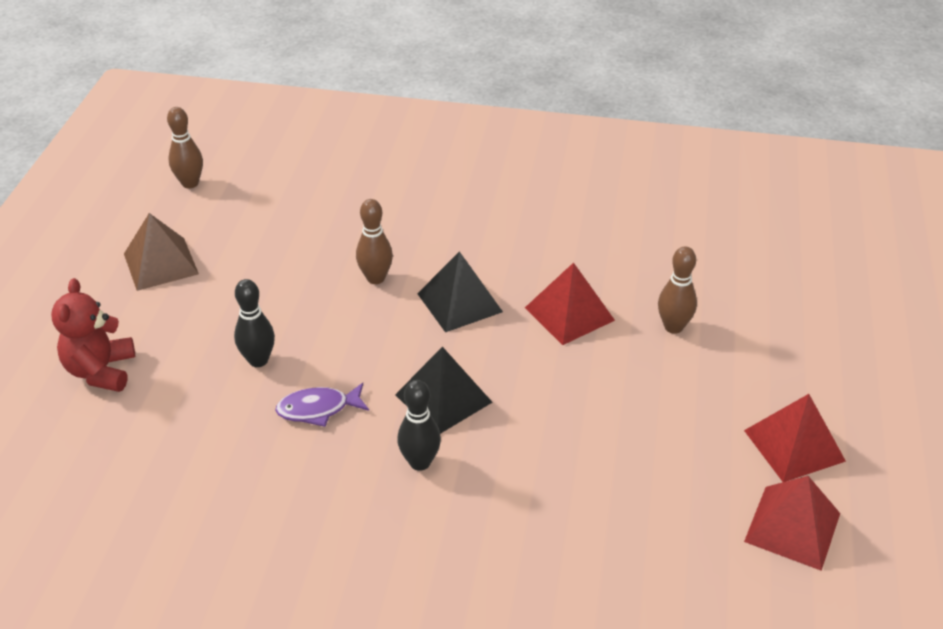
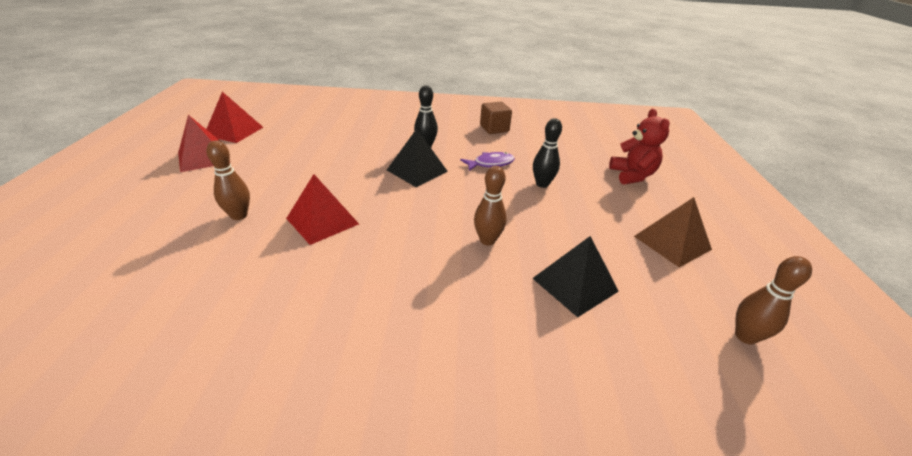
camera: 170 degrees right, 5 degrees down
black pyramid [417,251,503,332] -> black pyramid moved to [532,236,619,317]
none -> brown cube [480,102,512,134]

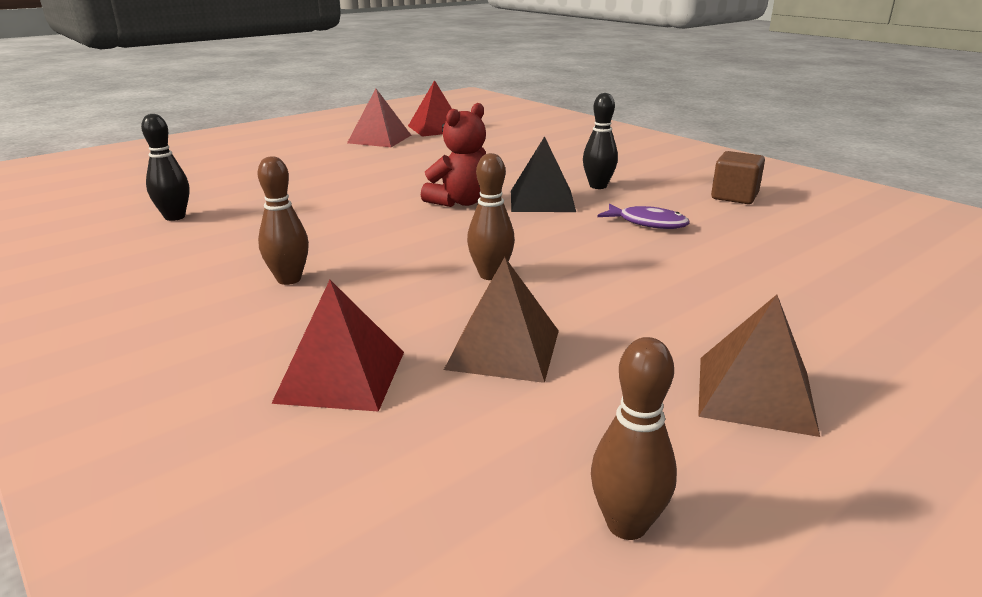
camera: 50 degrees right, 10 degrees down
brown bowling pin [206,140,250,220] -> brown bowling pin moved to [258,156,309,285]
red pyramid [286,174,359,245] -> red pyramid moved to [271,280,404,412]
black pyramid [532,236,619,317] -> brown pyramid [444,257,559,383]
black bowling pin [533,118,562,188] -> black bowling pin moved to [141,114,189,221]
red teddy bear [609,109,670,185] -> red teddy bear moved to [421,103,486,207]

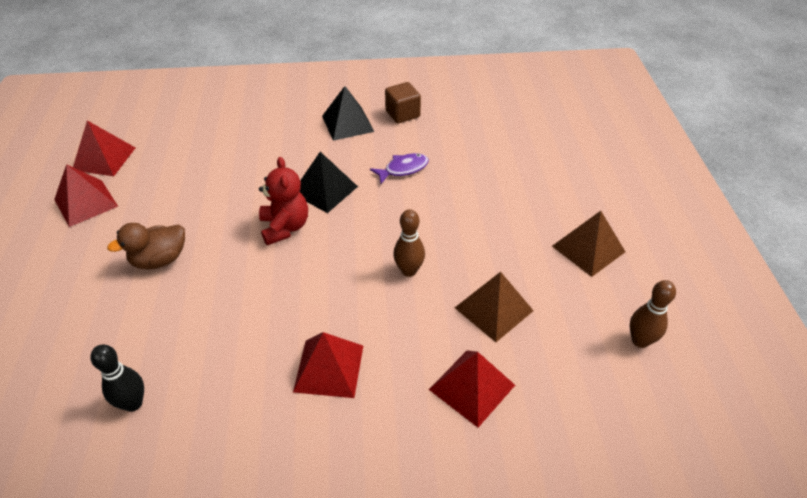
camera: 55 degrees left, 20 degrees up
brown bowling pin [258,156,309,285] -> red pyramid [293,332,363,398]
black bowling pin [583,93,618,189] -> none
none -> brown duck [107,223,185,269]
none -> black pyramid [322,86,374,141]

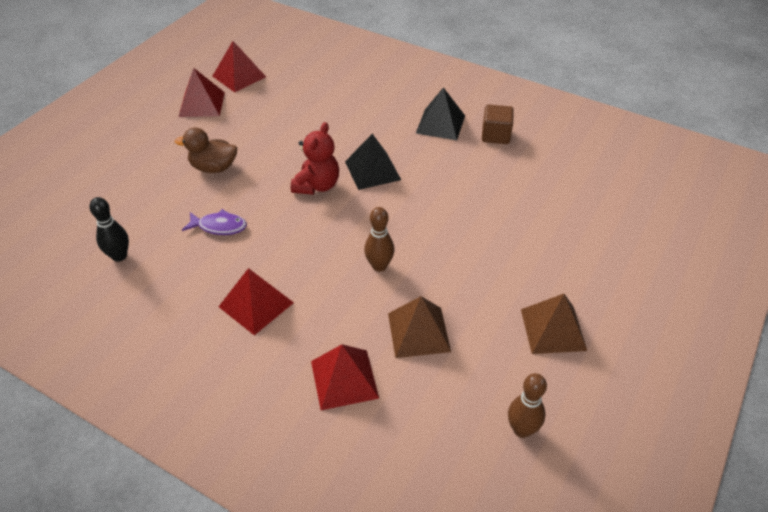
camera: 35 degrees right, 0 degrees up
purple fish [370,153,429,184] -> purple fish moved to [182,209,247,235]

